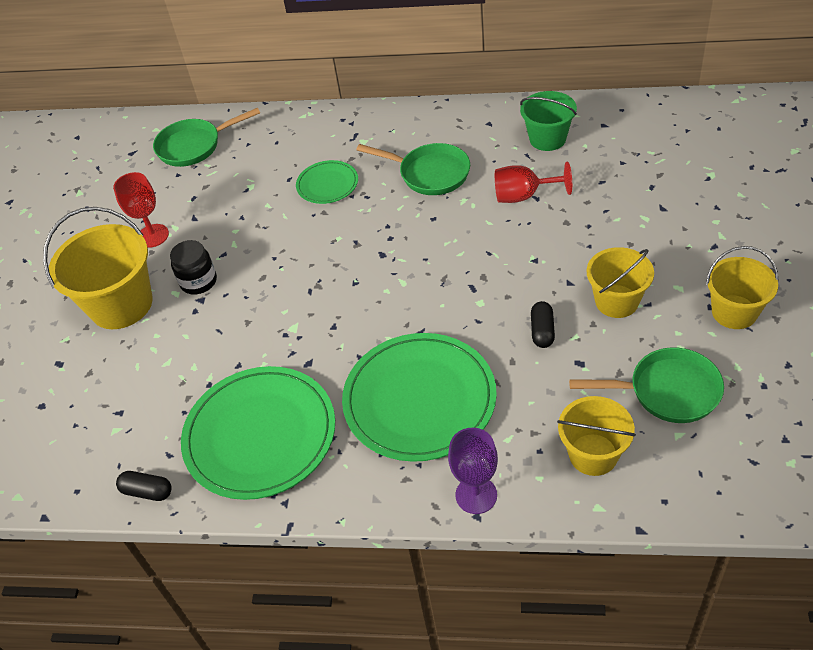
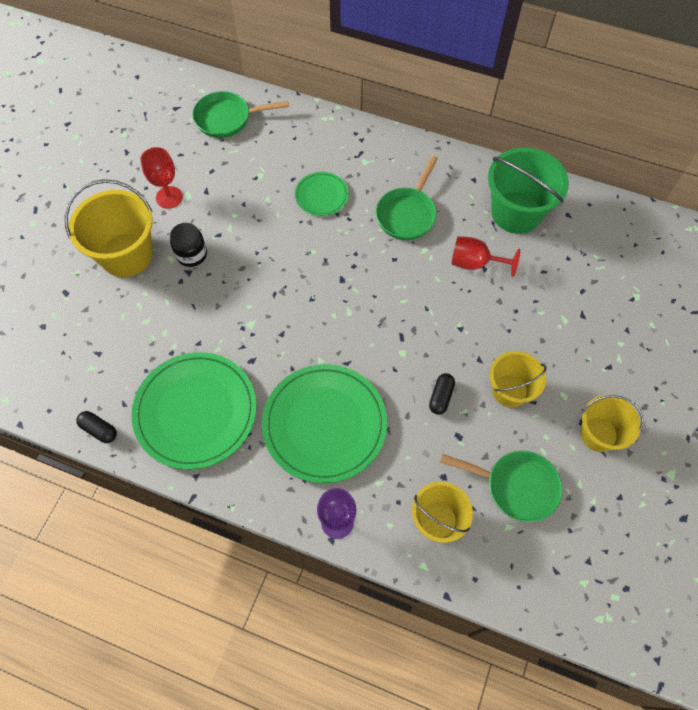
camera: 10 degrees right, 15 degrees up
green pan [356,143,470,195] -> green pan turned 75 degrees clockwise [376,155,438,240]
green bucket [520,91,577,151] -> green bucket [488,148,569,234], size x1.58

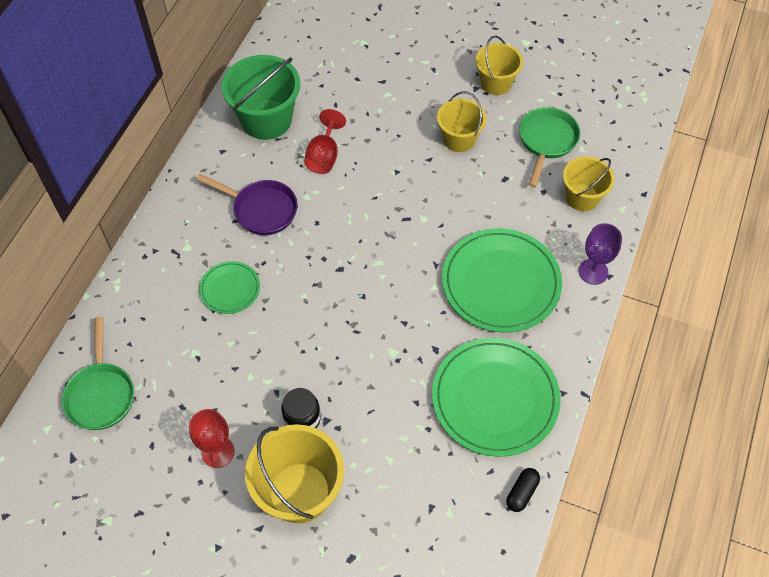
camera: 90 degrees left, 5 degrees down
green pan [376,155,438,240] -> purple pan [196,174,298,235]
black capsule [429,373,455,415] -> none

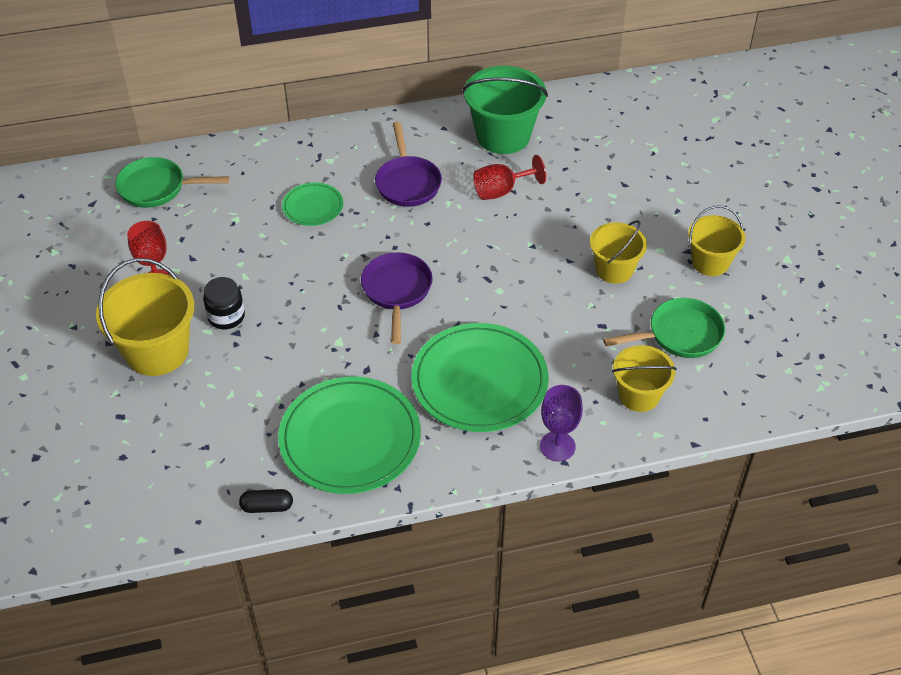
camera: 55 degrees right, 10 degrees down
green pan [62,317,134,430] -> green pan turned 45 degrees clockwise [115,157,230,208]
none -> purple pan [361,252,433,344]

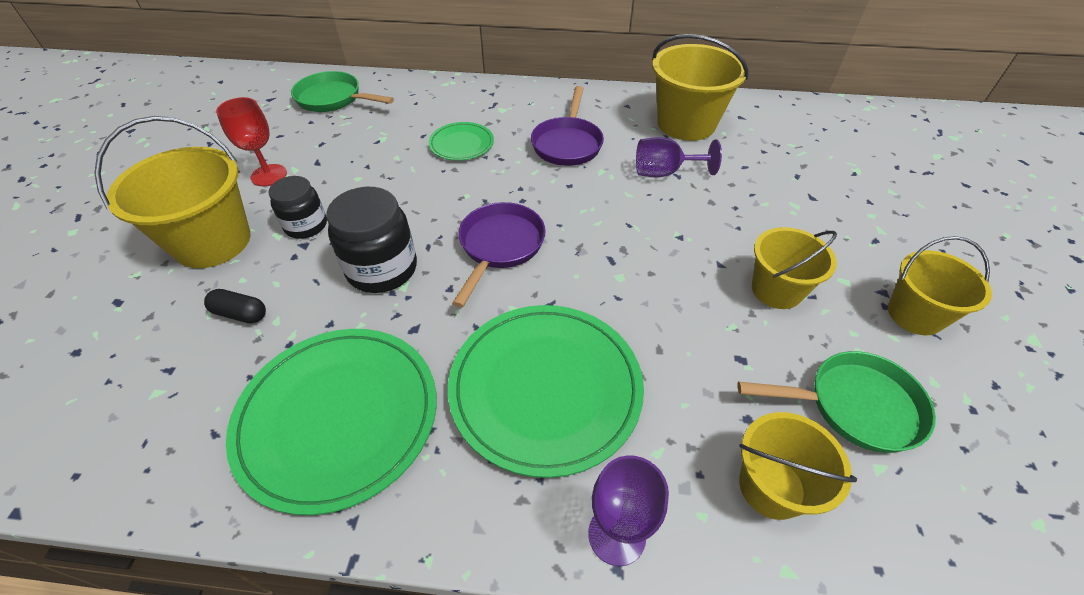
camera: 20 degrees right, 0 degrees up
black capsule [239,489,293,513] -> black capsule moved to [204,289,266,323]
green bucket [462,66,548,154] -> yellow bucket [652,34,749,141]
red goblet [473,155,546,200] -> purple goblet [636,137,722,177]
none -> black jar [326,187,417,293]

